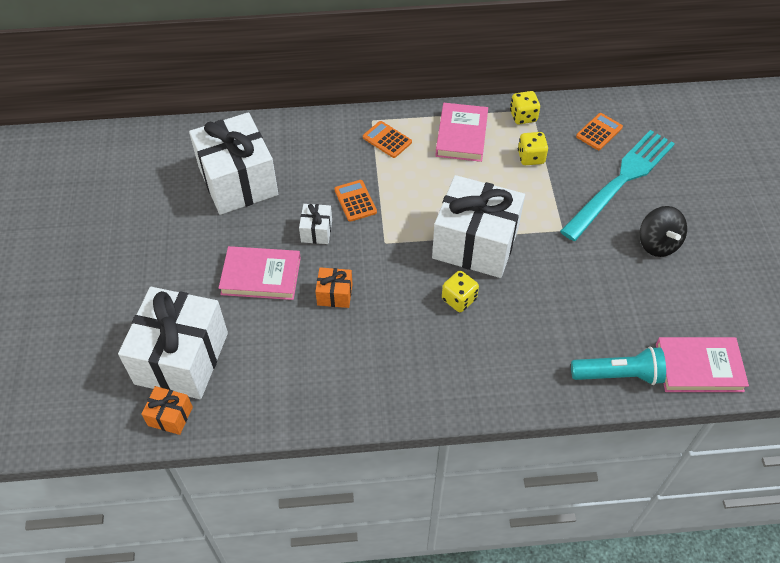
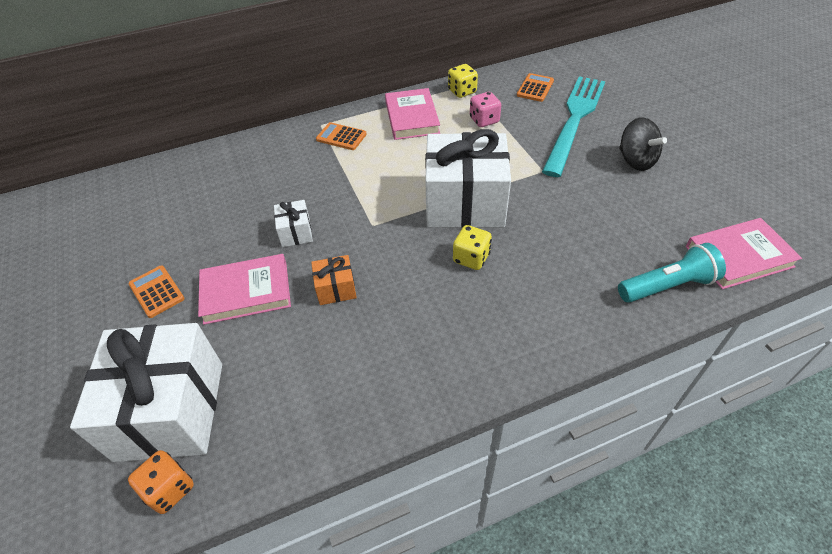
camera: 15 degrees left, 5 degrees down
orange gift [141,386,193,435] -> orange dice [128,450,194,514]
white gift [189,112,278,215] -> none
orange calculator [334,180,377,222] -> orange calculator moved to [128,265,185,318]
yellow dice [518,132,548,165] -> pink dice [470,92,501,127]

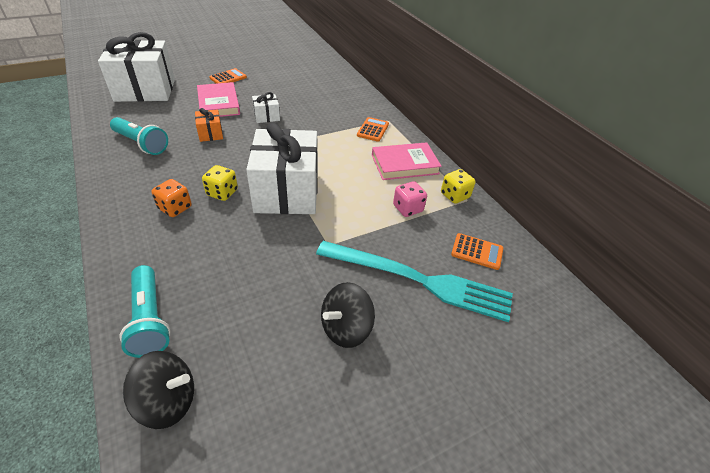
camera: 80 degrees right, 5 degrees down
orange dice [128,450,194,514] -> orange dice moved to [152,179,192,217]
pink book [686,218,802,289] -> black spinning top [123,351,194,429]
none -> turquoise flashlight [110,117,168,155]

